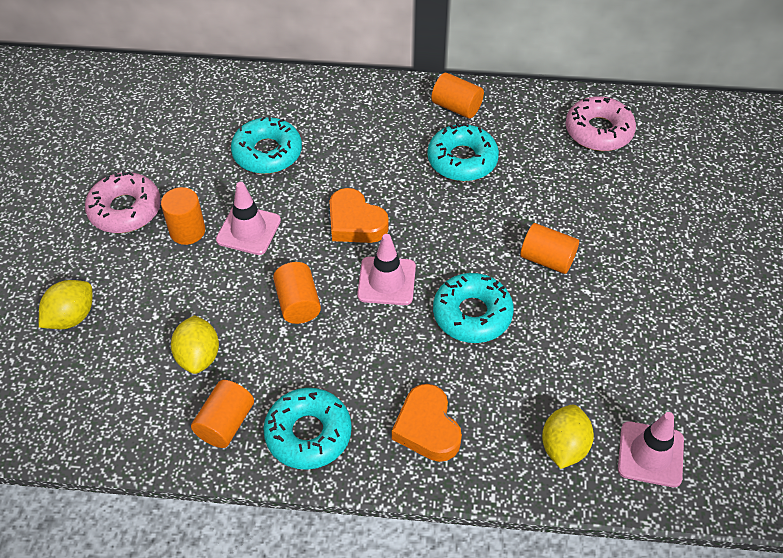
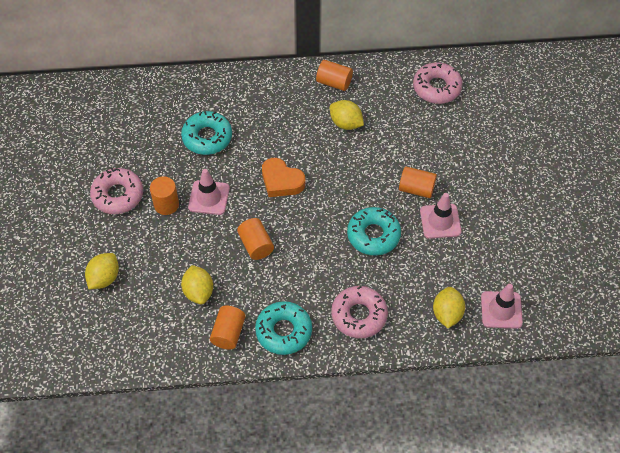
camera: 10 degrees left, 5 degrees up
pink traffic cone [357,234,416,305] -> pink traffic cone moved to [420,193,462,239]
orange heart [392,384,462,462] -> pink donut [331,286,388,338]
turquoise donut [427,123,499,181] -> yellow lemon [330,100,364,130]

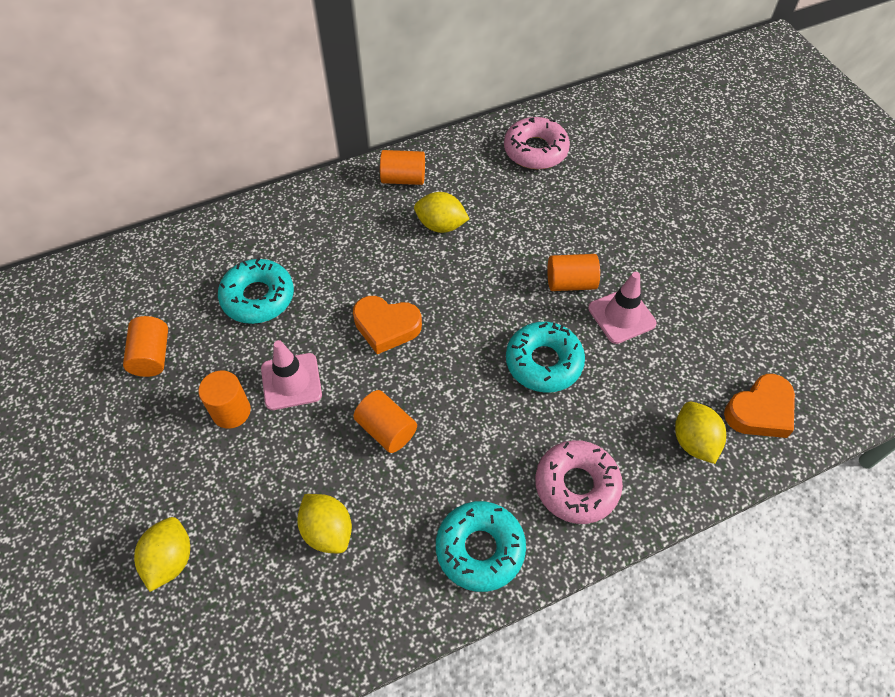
camera: 20 degrees left, 0 degrees up
pink donut [90,168,143,214] -> none
orange cylinder [210,306,246,350] -> orange cylinder moved to [123,316,168,377]
pink traffic cone [481,284,523,329] -> orange heart [724,374,795,438]

